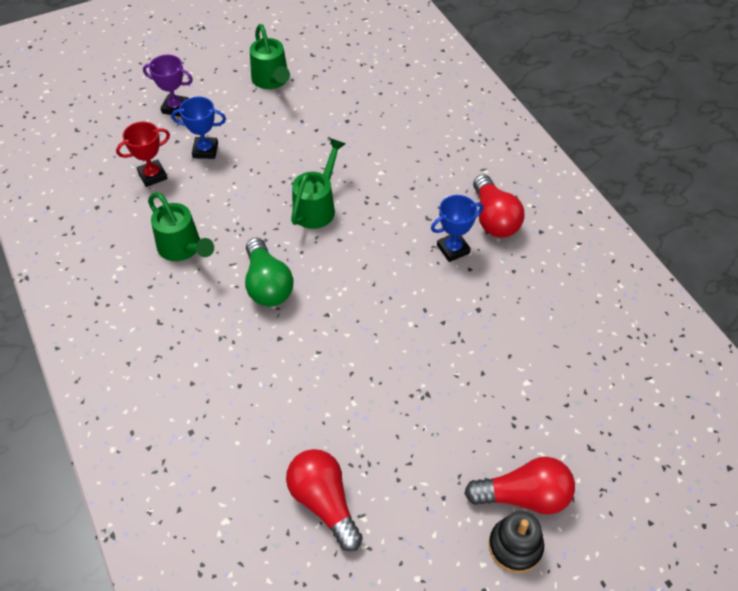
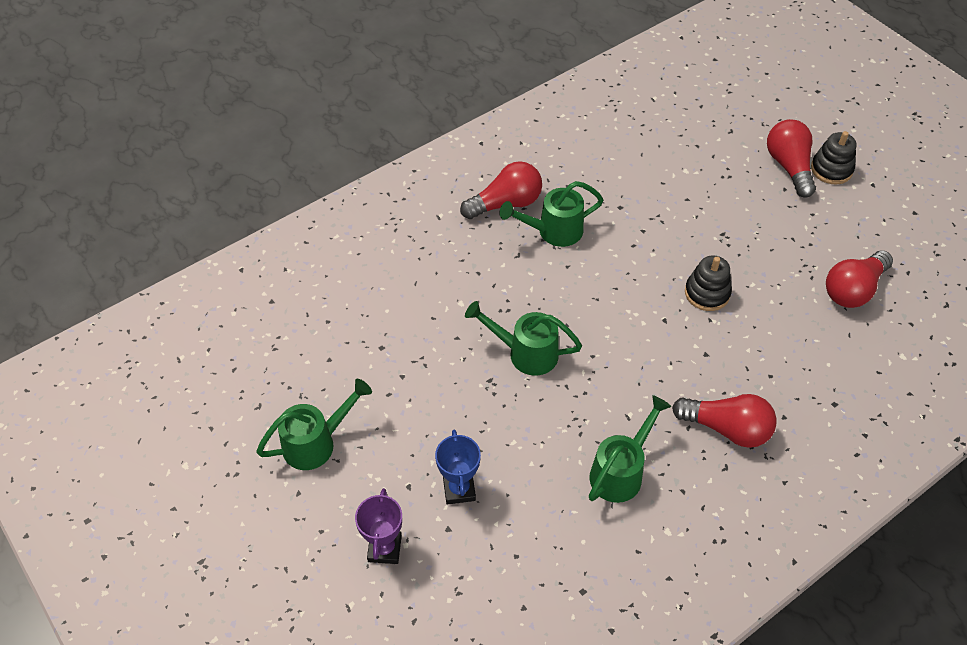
camera: 100 degrees left, 0 degrees up
red trophy [116,122,170,187] -> none
green light bulb [245,238,294,307] -> none
blue trophy [431,195,483,262] -> green watering can [499,181,604,247]
none -> red light bulb [672,394,777,448]
none -> black stacking toy [685,255,732,311]

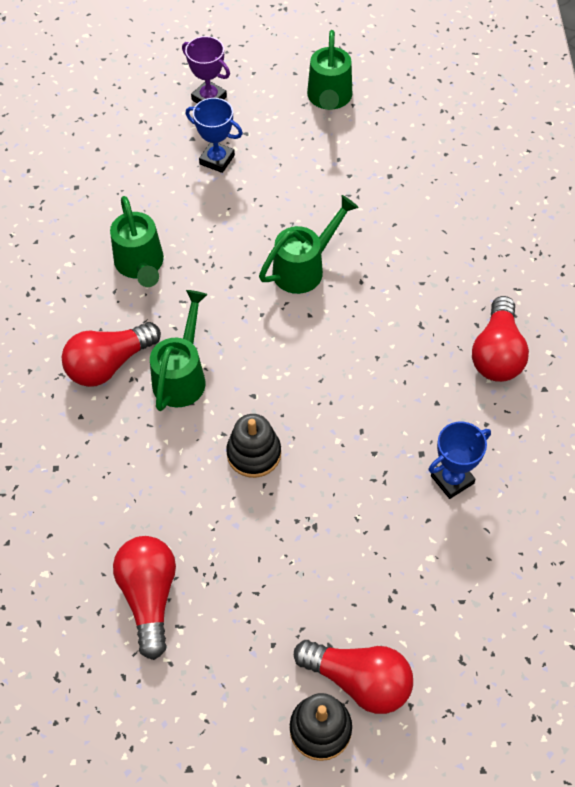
camera: 125 degrees right, 5 degrees up
green watering can [499,181,604,247] -> green watering can moved to [150,290,208,411]
none -> blue trophy [429,422,491,499]

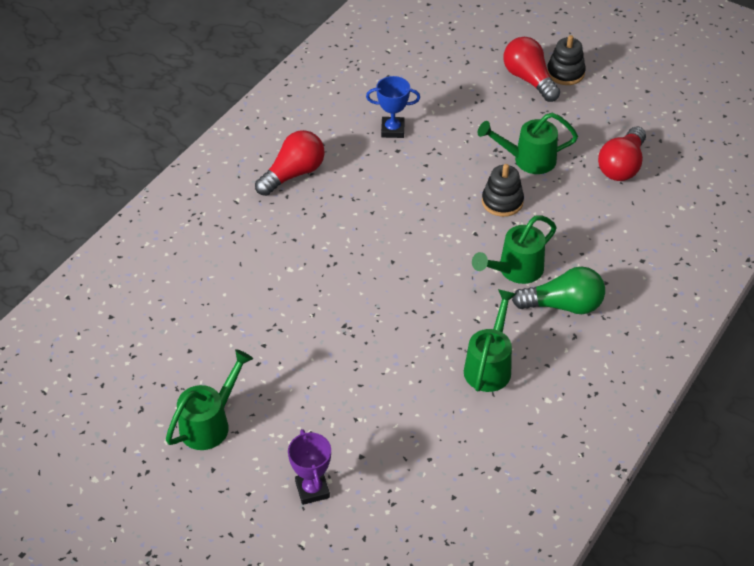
camera: 145 degrees left, 10 degrees down
red light bulb [62,322,161,387] -> green light bulb [512,267,605,314]
blue trophy [185,98,243,173] -> none
green watering can [259,195,359,294] -> green watering can moved to [478,113,578,174]

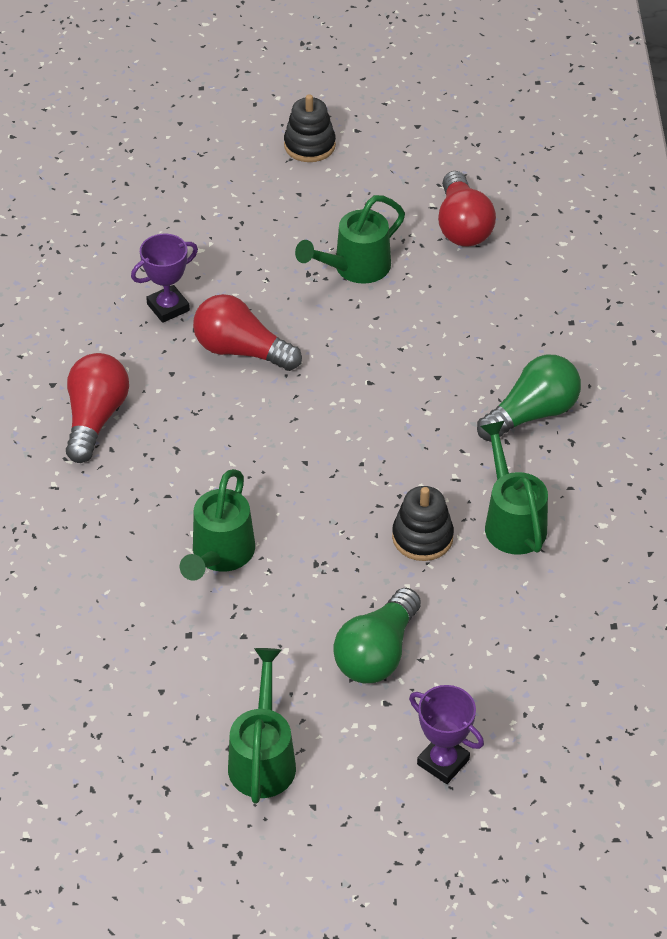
camera: 35 degrees left, 0 degrees up
blue trophy [366,76,420,138] -> purple trophy [131,234,198,323]
green watering can [472,215,557,284] -> green watering can moved to [180,469,255,581]
black stacking toy [482,164,524,217] -> black stacking toy moved to [392,486,454,561]
red light bulb [503,37,560,102] -> red light bulb moved to [193,294,302,371]
none -> green light bulb [333,588,421,683]

